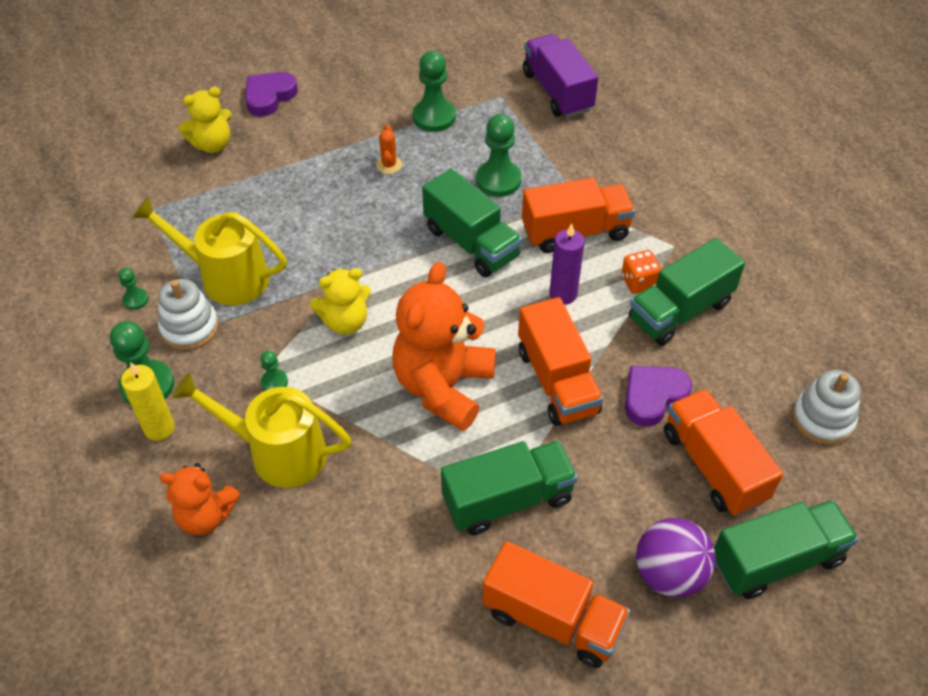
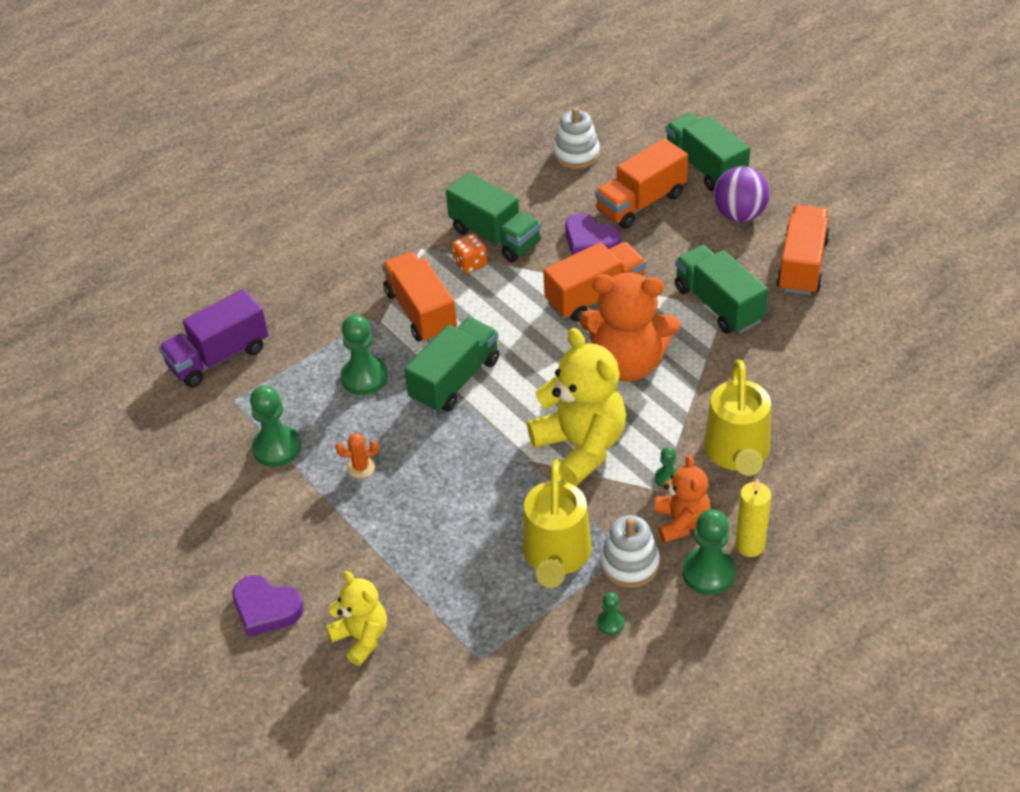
camera: 100 degrees left, 5 degrees down
orange teddy bear [160,463,241,535] -> orange teddy bear moved to [654,455,710,543]
yellow teddy bear [310,268,371,334] -> yellow teddy bear [527,328,626,486], size x1.73
purple candle [549,223,585,305] -> none

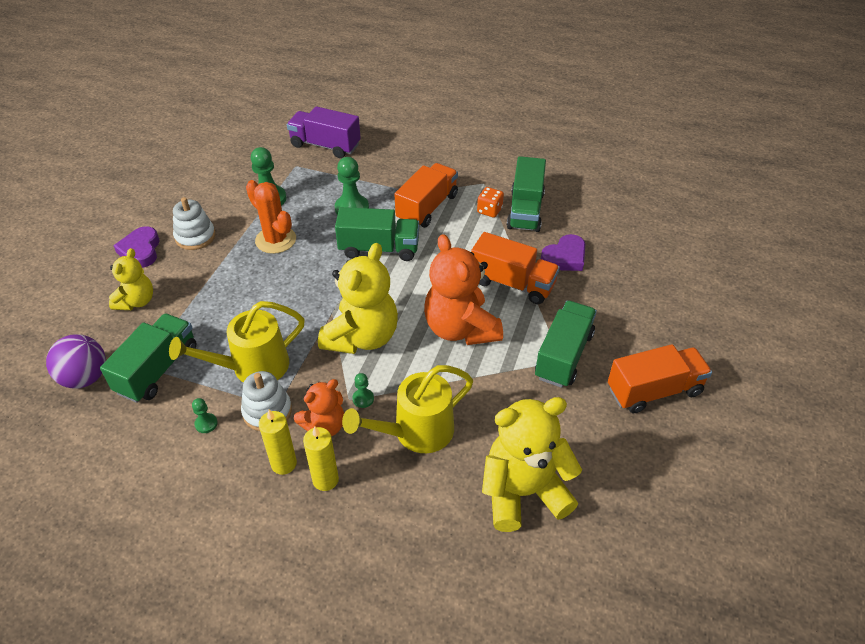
camera: 55 degrees right, 0 degrees up
orange cactus [335,433,379,478] -> orange cactus [246,180,296,254], size x1.99
white stacking toy [553,107,600,169] -> white stacking toy moved to [173,197,216,250]
purple heart [565,213,621,255] -> purple heart turned 135 degrees counterclockwise [541,234,585,271]
orange truck [595,138,688,229] -> none
green truck [665,113,750,191] -> green truck moved to [100,313,197,403]
green pawn [682,509,736,595] -> yellow candle [259,410,297,475]
purple ball [714,166,769,222] -> purple ball moved to [46,334,106,389]
none -> yellow teddy bear [482,397,582,532]

